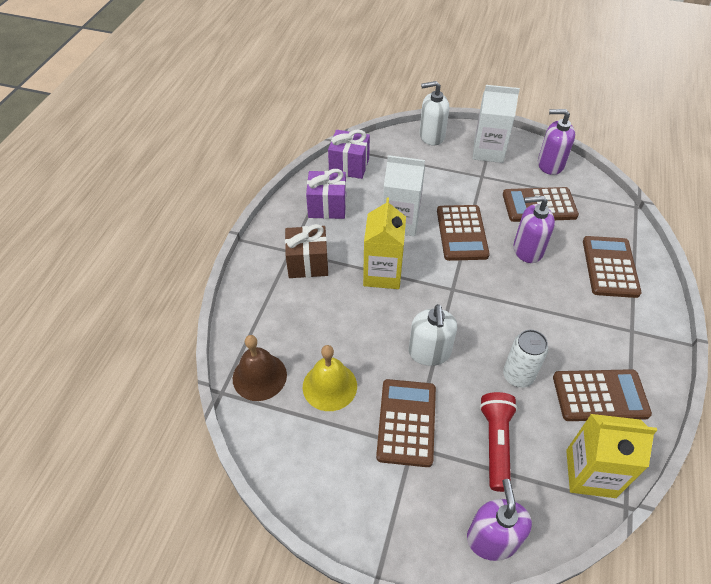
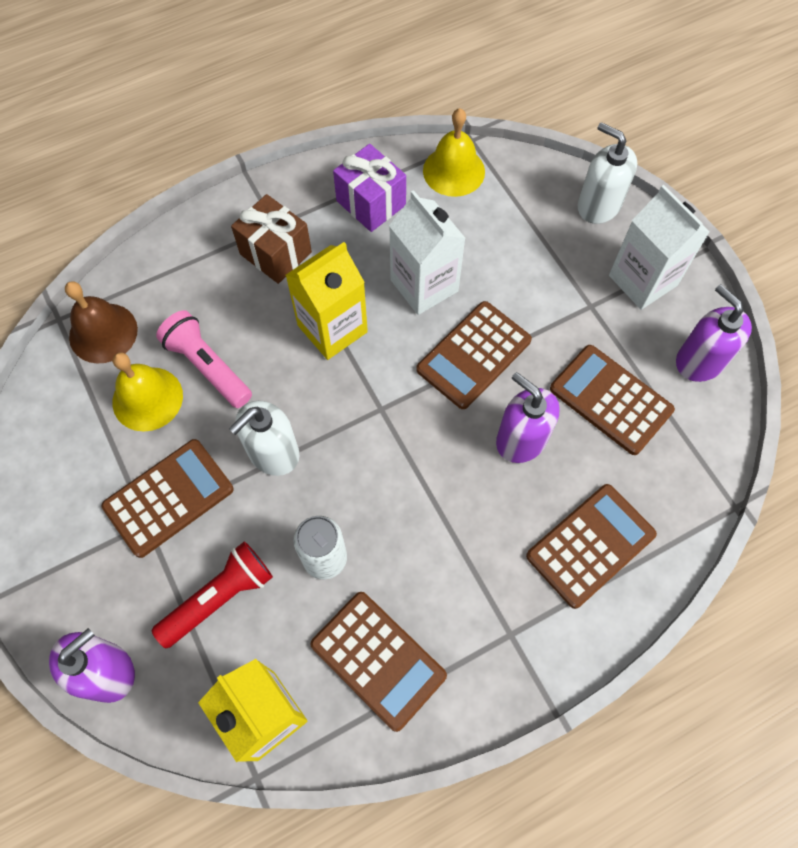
camera: 45 degrees right, 15 degrees up
purple gift [328,129,370,179] -> yellow bell [423,108,485,197]
none -> pink flashlight [156,310,252,408]

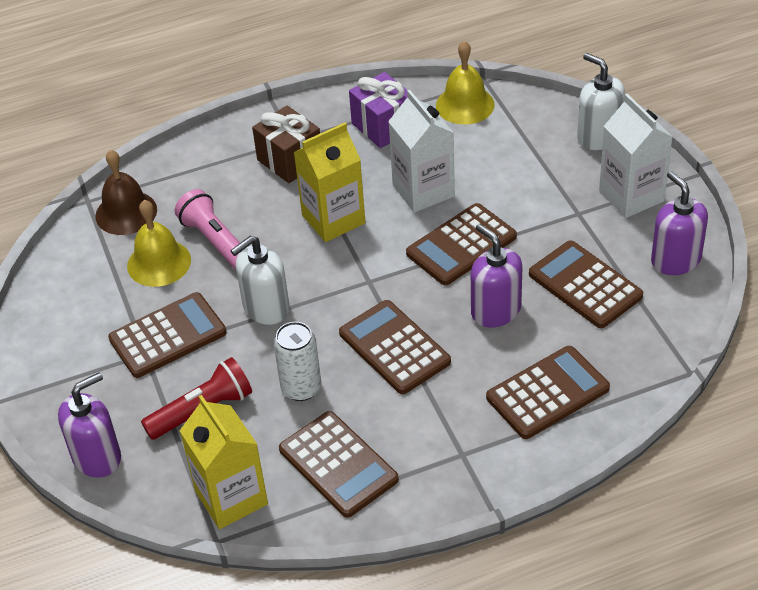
camera: 10 degrees right, 20 degrees down
none -> brown calculator [339,300,451,394]

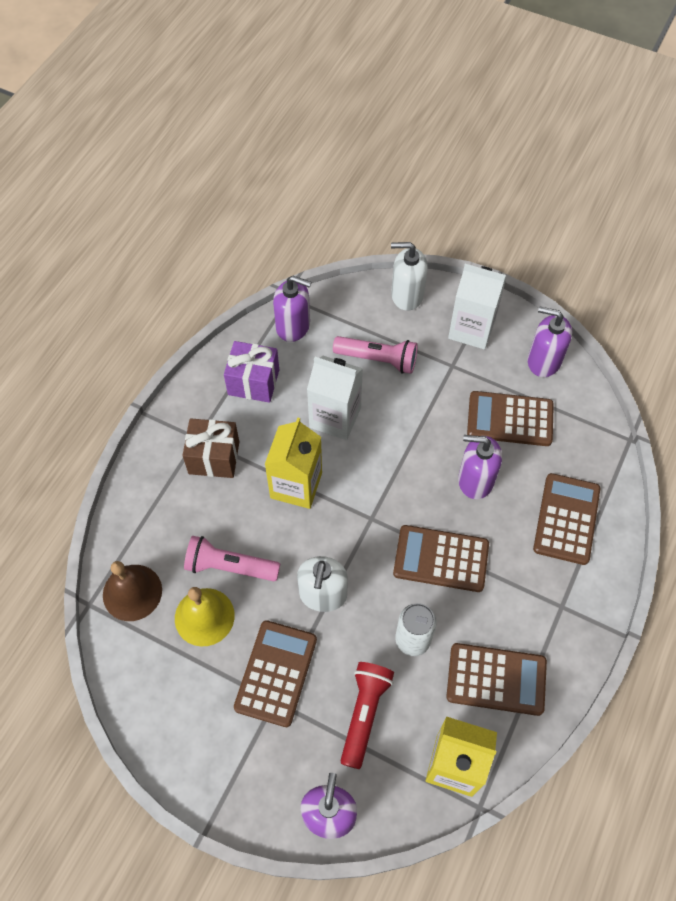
camera: 45 degrees left, 15 degrees up
brown calculator [406,203,517,286] -> none
yellow bell [436,41,495,125] -> purple soap dispenser [273,276,312,342]
none -> pink flashlight [333,336,418,374]

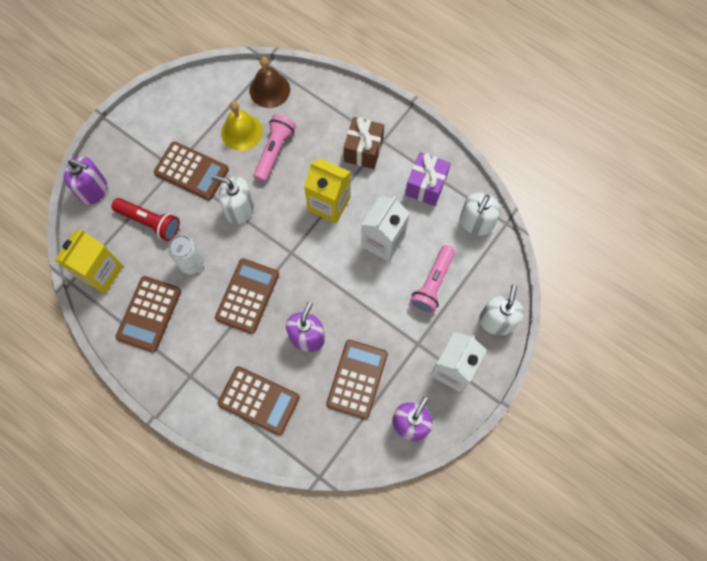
camera: 100 degrees right, 10 degrees up
purple soap dispenser [273,276,312,342] -> white soap dispenser [460,192,501,236]

